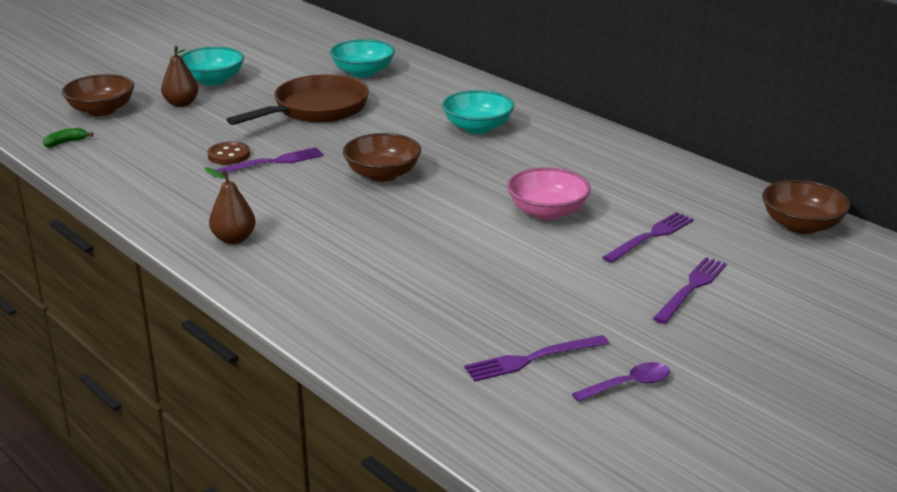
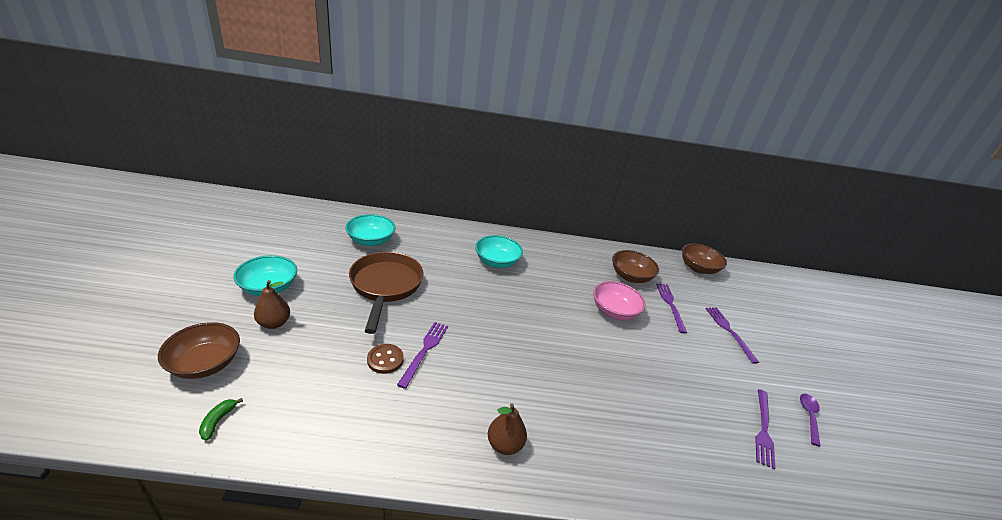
camera: 50 degrees left, 5 degrees up
brown bowl [343,133,421,182] -> brown bowl moved to [612,250,659,283]

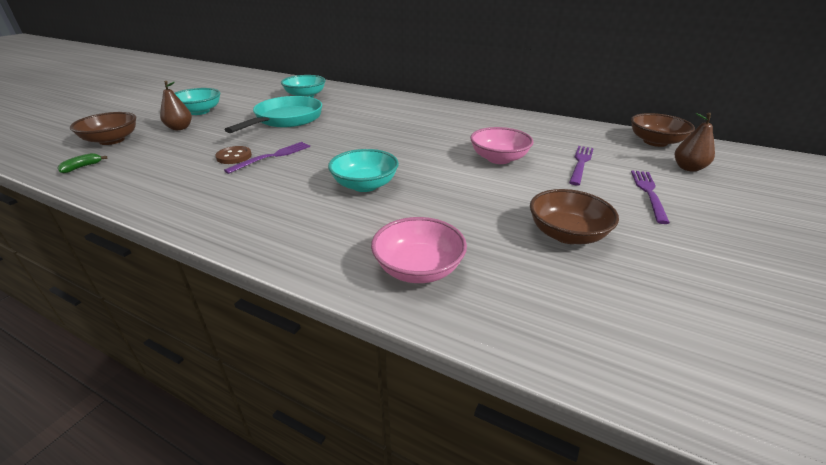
camera: 30 degrees right, 0 degrees up
brown pan [349,252,423,334] -> turquoise pan [225,96,322,133]
turquoise bowl [475,235,523,268] -> turquoise bowl moved to [328,149,399,192]
brown pear [488,403,527,455] -> brown pear moved to [675,113,715,172]
brown bowl [612,250,659,283] -> brown bowl moved to [530,189,619,244]
purple fork [755,389,776,470] -> none
purple spoon [800,394,821,447] -> none
none -> pink bowl [371,217,467,283]

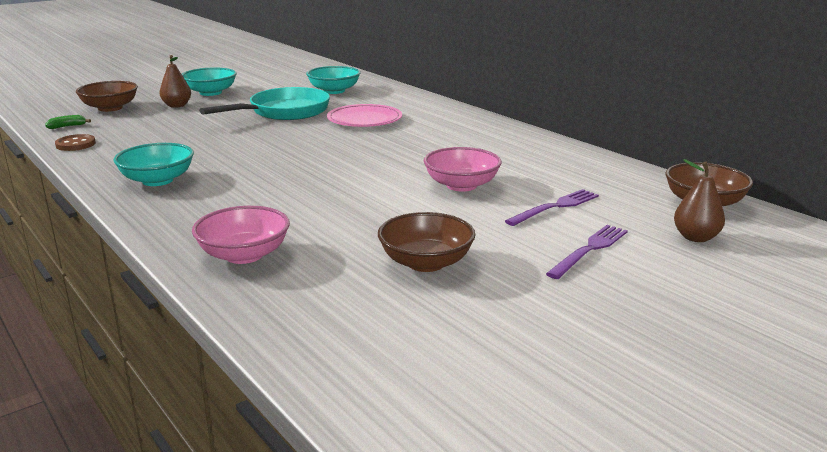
camera: 25 degrees right, 10 degrees down
brown button [215,146,252,164] -> brown button moved to [55,134,96,151]
purple fork [224,142,310,174] -> none
turquoise bowl [328,149,399,192] -> turquoise bowl moved to [113,143,194,186]
none -> pink plate [327,104,402,127]

